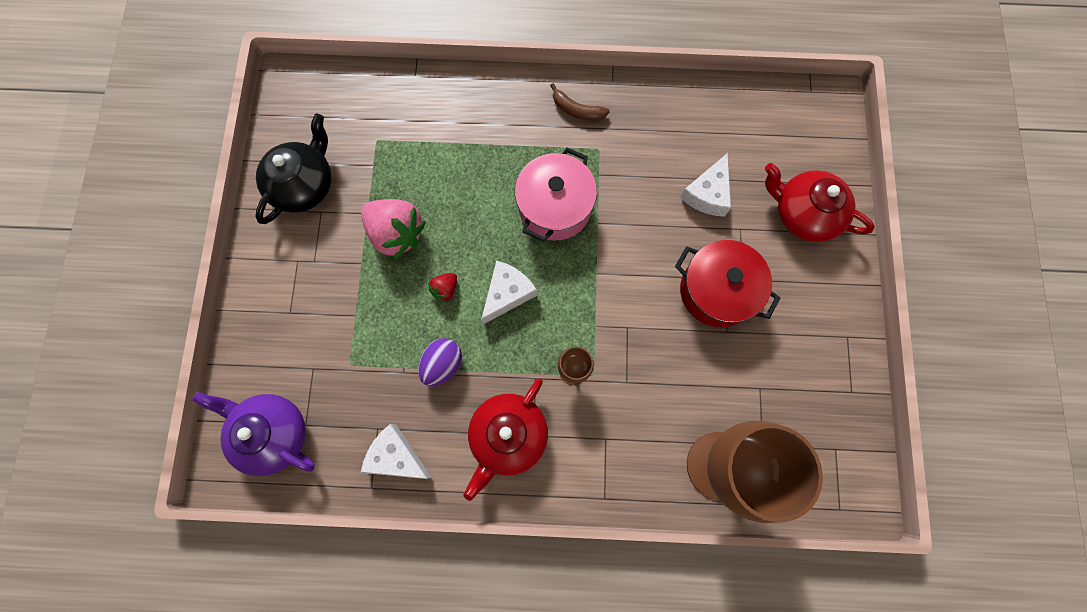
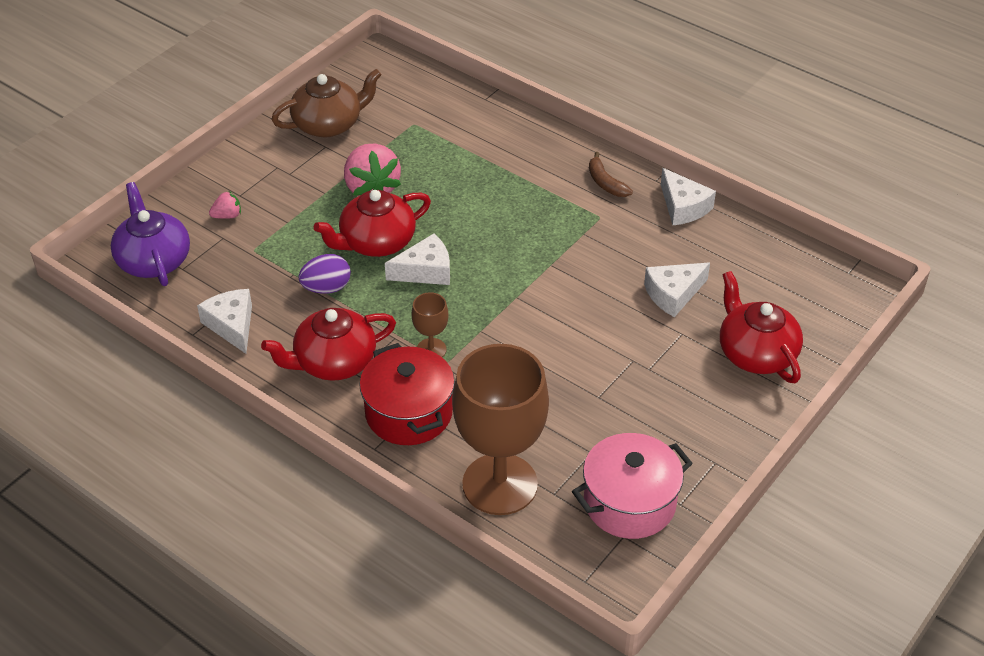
camera: 35 degrees right, 30 degrees down
black teapot [255,113,332,224] -> brown teapot [271,69,382,138]
red strawberry [428,273,457,303] -> red teapot [314,190,431,257]
pink pot [515,147,597,242] -> pink pot moved to [572,433,693,539]
red pot [675,240,780,328] -> red pot moved to [359,343,455,445]
none -> pink strawberry [209,191,241,219]
none -> white cheese [661,168,716,225]

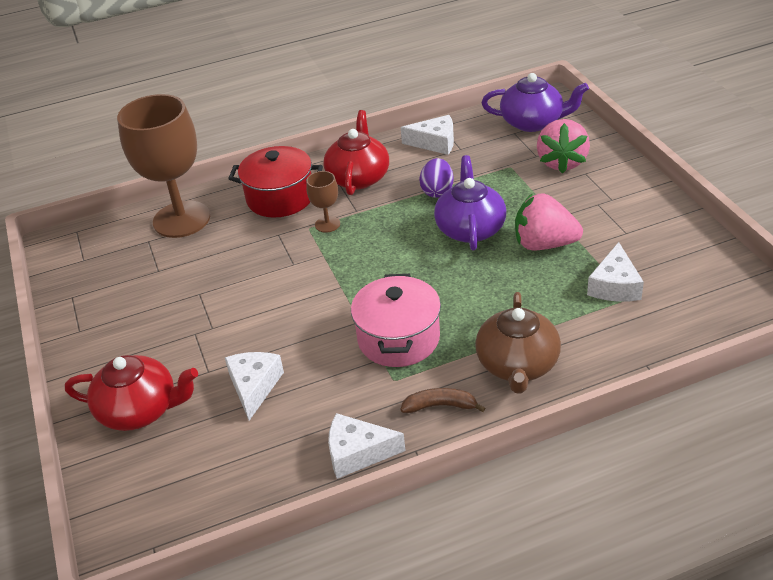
camera: 125 degrees right, 5 degrees down
pink strawberry [209,191,241,219] -> pink strawberry [537,119,590,174], size x2.13
brown teapot [271,69,382,138] -> brown teapot moved to [475,292,561,393]
red teapot [314,190,431,257] -> purple teapot [434,155,506,251]
white cheese [385,234,450,285] -> white cheese moved to [587,242,644,302]
pink pot [572,433,693,539] -> pink pot moved to [351,274,441,367]

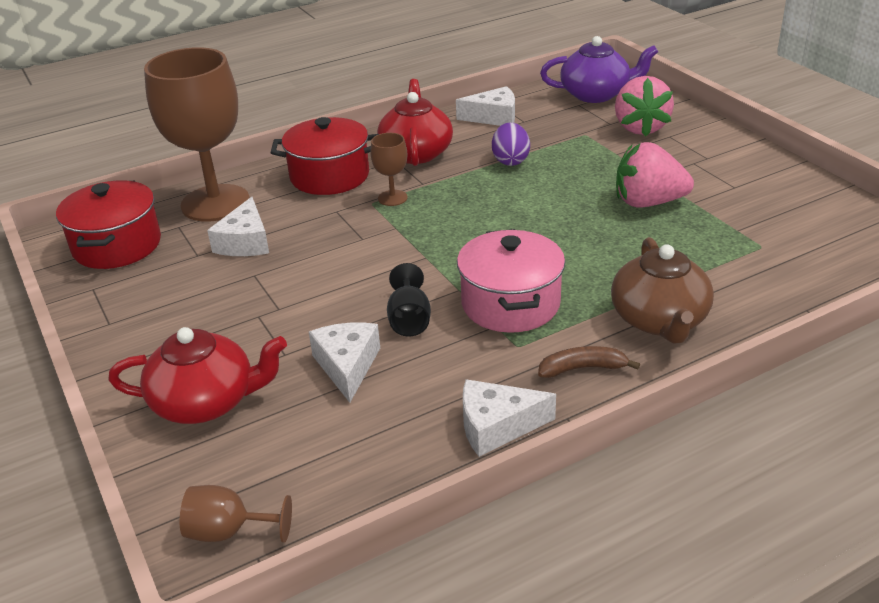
camera: 10 degrees left, 5 degrees down
purple teapot [434,155,506,251] -> none
white cheese [587,242,644,302] -> white cheese moved to [207,197,269,256]
none -> red pot [56,181,161,269]
none -> brown goblet [180,485,292,543]
none -> black goblet [387,263,431,337]

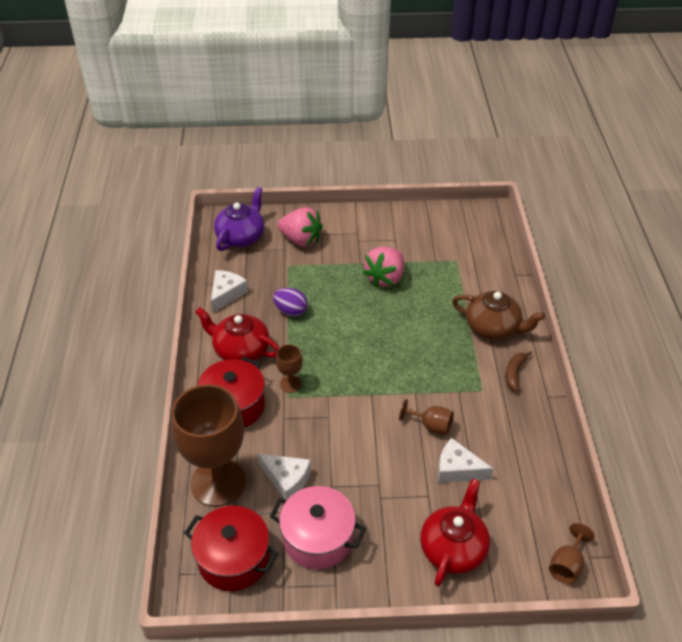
camera: 65 degrees left, 10 degrees up
black goblet [387,263,431,337] -> brown goblet [399,399,454,435]
pink pot [457,229,565,333] -> pink pot moved to [270,486,366,569]
white cheese [463,379,556,457] -> none

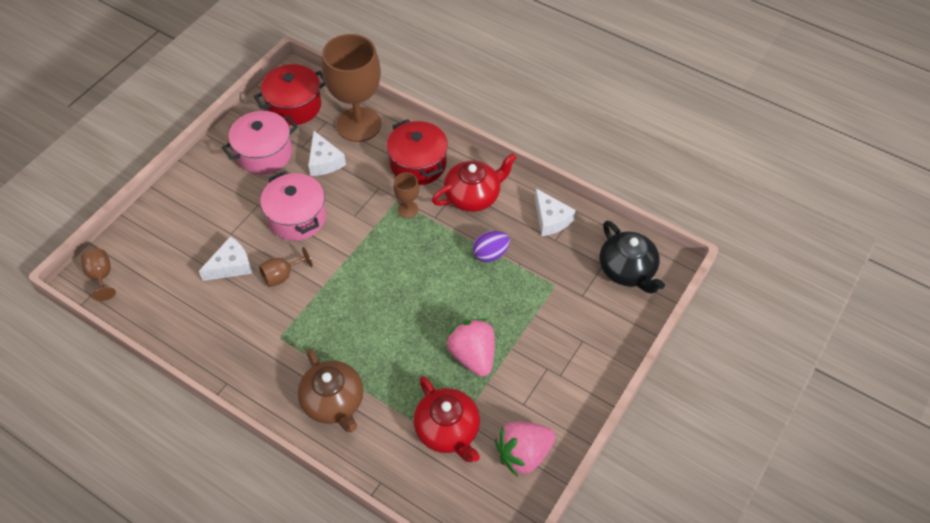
camera: 125 degrees right, 10 degrees up
purple teapot [214,187,264,251] -> black teapot [600,220,665,294]
white cheese [258,454,311,500] -> white cheese turned 90 degrees counterclockwise [308,131,346,176]
pink strawberry [277,207,323,247] -> pink strawberry moved to [495,421,555,477]
red teapot [420,478,490,587] -> red teapot moved to [413,376,480,462]
brown teapot [452,291,545,340] -> brown teapot turned 90 degrees counterclockwise [298,349,364,432]
brown banana [506,351,532,392] -> none
none -> pink pot [260,171,326,241]

